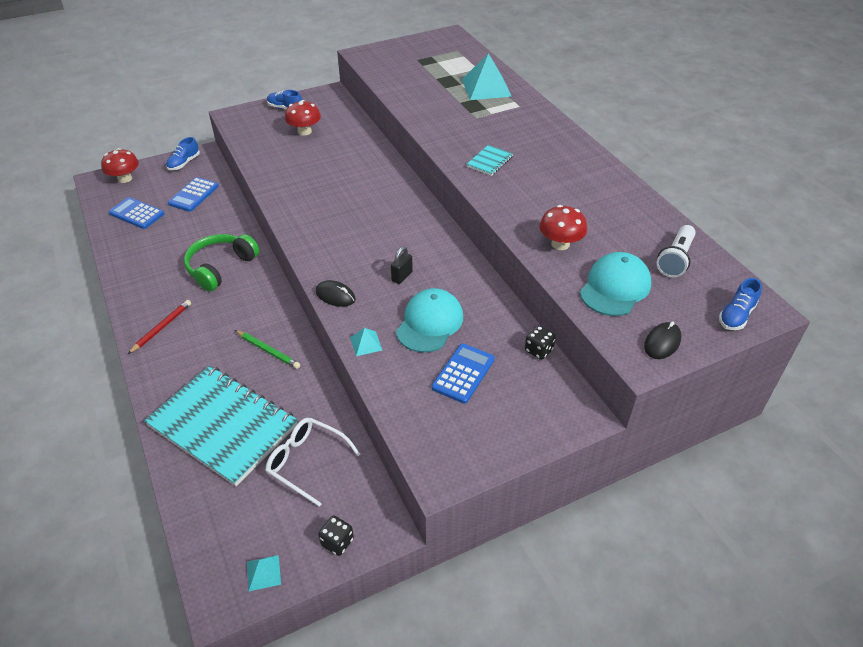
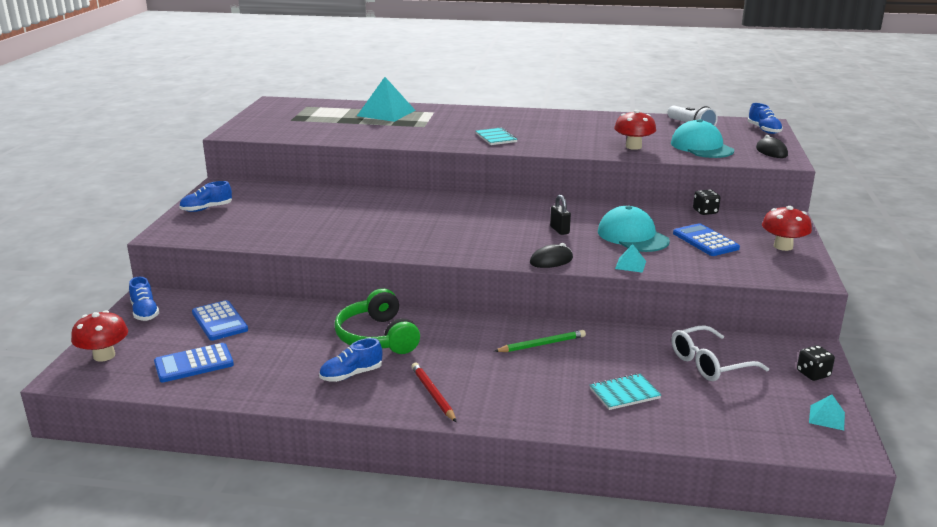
camera: 55 degrees left, 20 degrees down
turquoise notebook [144,365,298,486] -> turquoise notebook [590,373,661,410], size x0.41
red mushroom [285,100,321,135] -> red mushroom moved to [762,206,812,251]
none -> blue shoe [319,338,382,382]

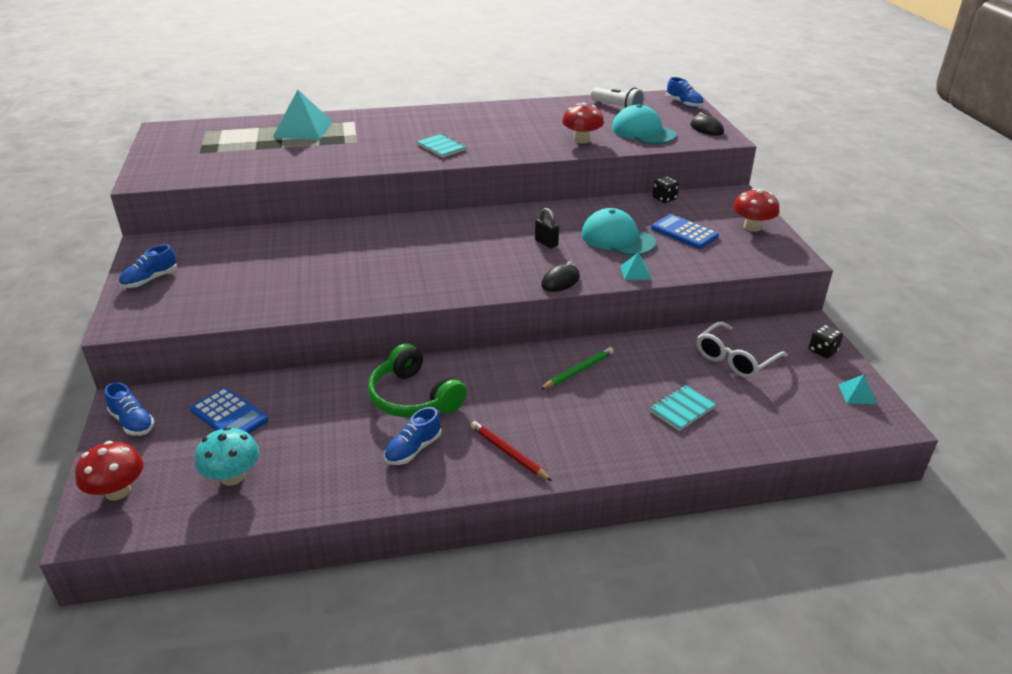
camera: 20 degrees left, 10 degrees up
blue calculator [154,343,234,382] -> turquoise mushroom [195,427,259,486]

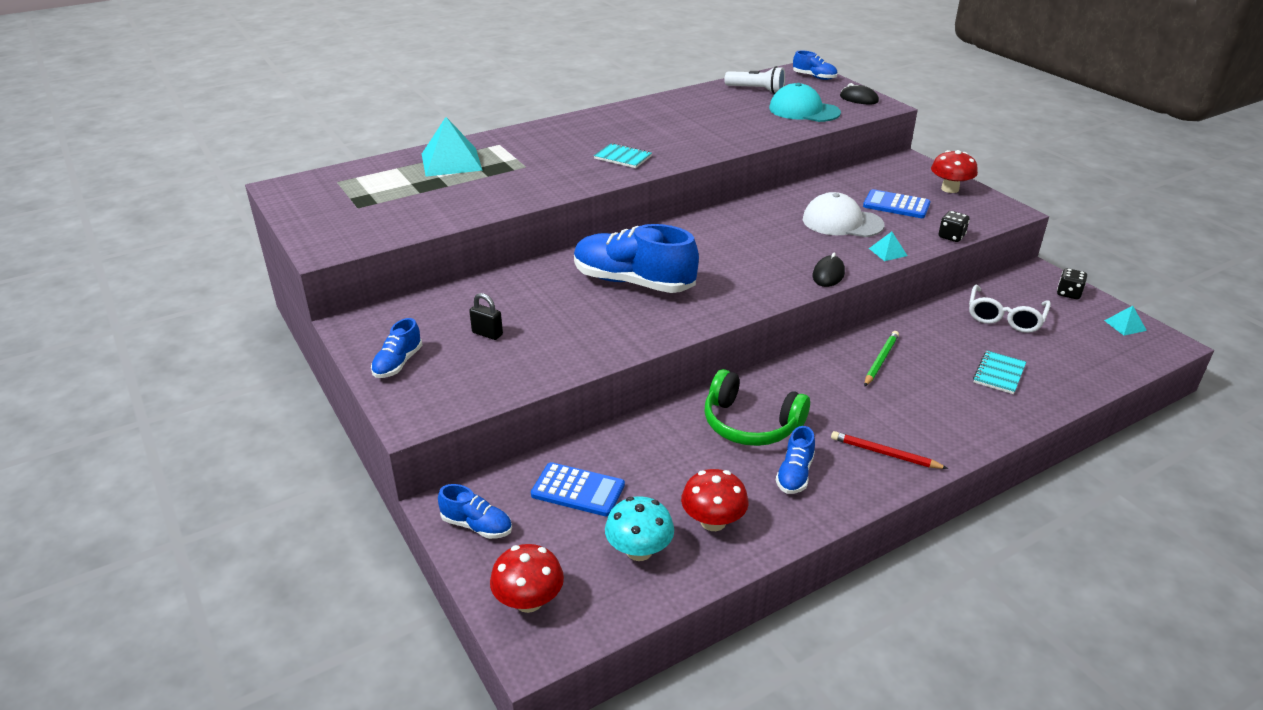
camera: 20 degrees left, 0 degrees up
black padlock [535,208,559,248] -> black padlock moved to [469,293,503,340]
red mushroom [562,103,604,143] -> red mushroom moved to [681,469,749,531]
turquoise cap [581,208,656,256] -> white cap [803,192,884,237]
black dice [652,176,679,203] -> black dice moved to [939,211,970,242]
none -> blue shoe [574,224,699,293]

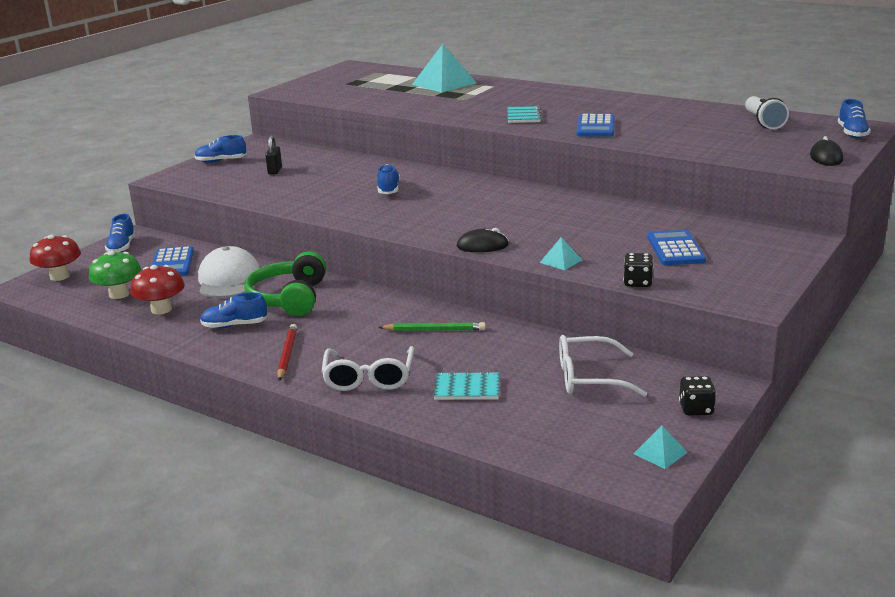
camera: 65 degrees right, 10 degrees down
blue shoe [574,224,699,293] -> blue shoe [377,164,400,194], size x0.48
turquoise mushroom [605,496,674,561] -> green mushroom [89,251,142,299]
turquoise cap [769,83,841,122] -> none
white cap [803,192,884,237] -> white cap moved to [198,246,260,298]
red mushroom [931,150,978,193] -> none
none -> white glasses [321,346,414,391]
none -> blue calculator [576,114,615,137]

